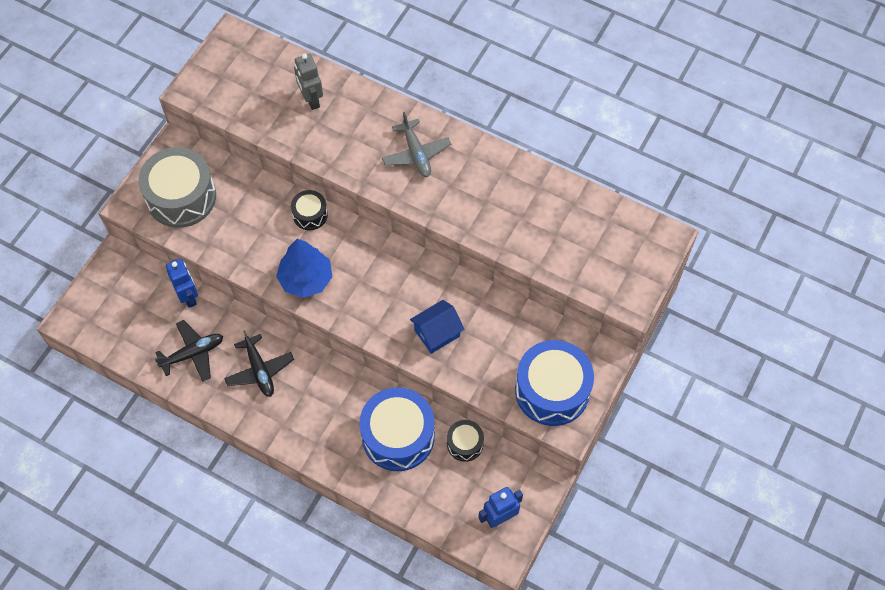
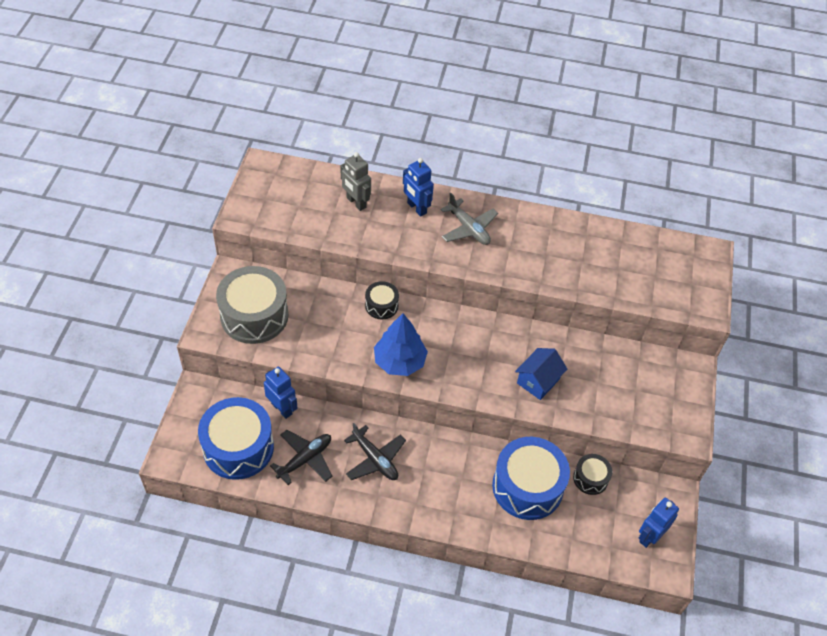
camera: 20 degrees left, 10 degrees down
blue drum [515,340,594,426] -> blue drum moved to [198,397,274,480]
none -> blue robot [403,158,434,217]

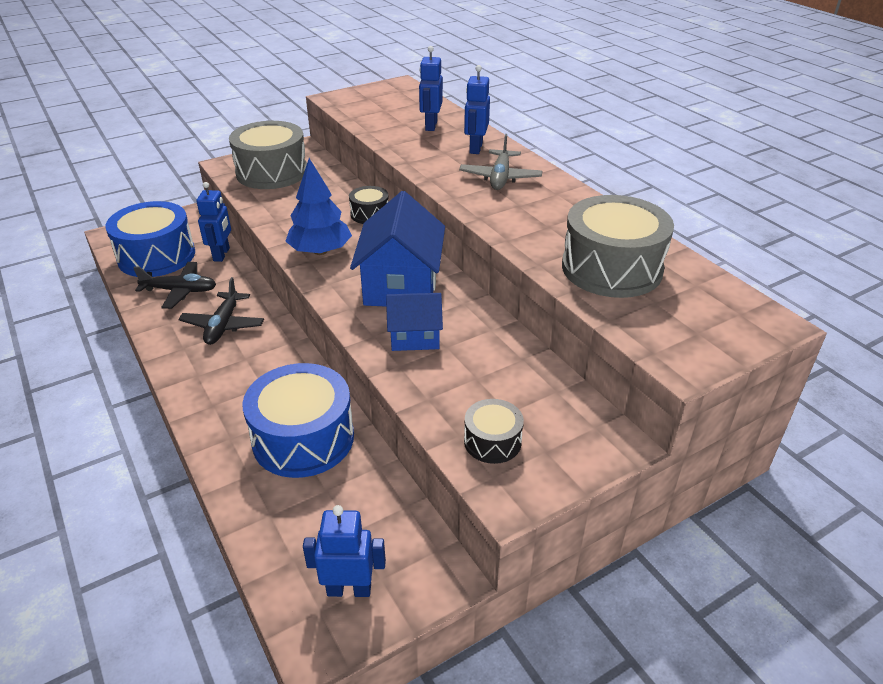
camera: 50 degrees right, 15 degrees down
grey robot [340,152,371,211] -> blue robot [419,46,443,131]
black drum [573,454,612,495] -> black drum moved to [464,399,524,464]
none -> blue house [350,191,445,307]
none -> grey drum [562,195,674,298]

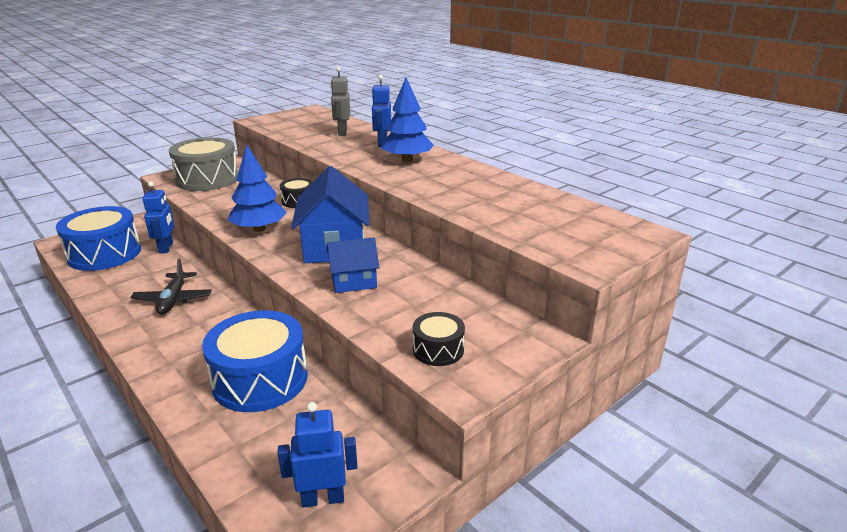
camera: 10 degrees left, 10 degrees down
black plane [133,262,216,309] -> none
blue robot [419,46,443,131] -> grey robot [330,67,350,136]
grey plane [459,134,542,190] -> blue tree [381,77,434,162]
grey drum [562,195,674,298] -> none

